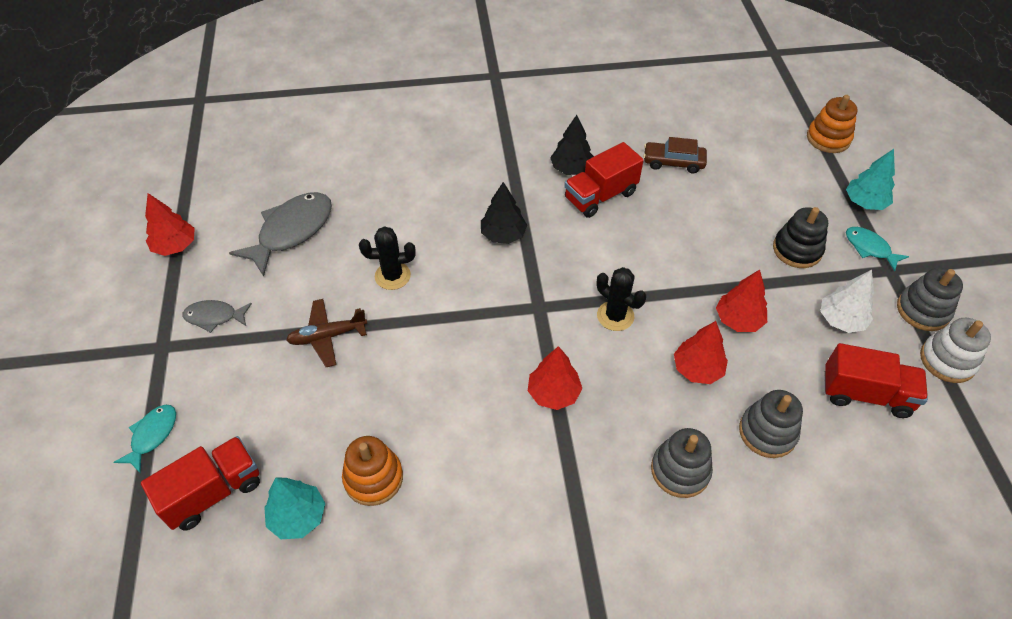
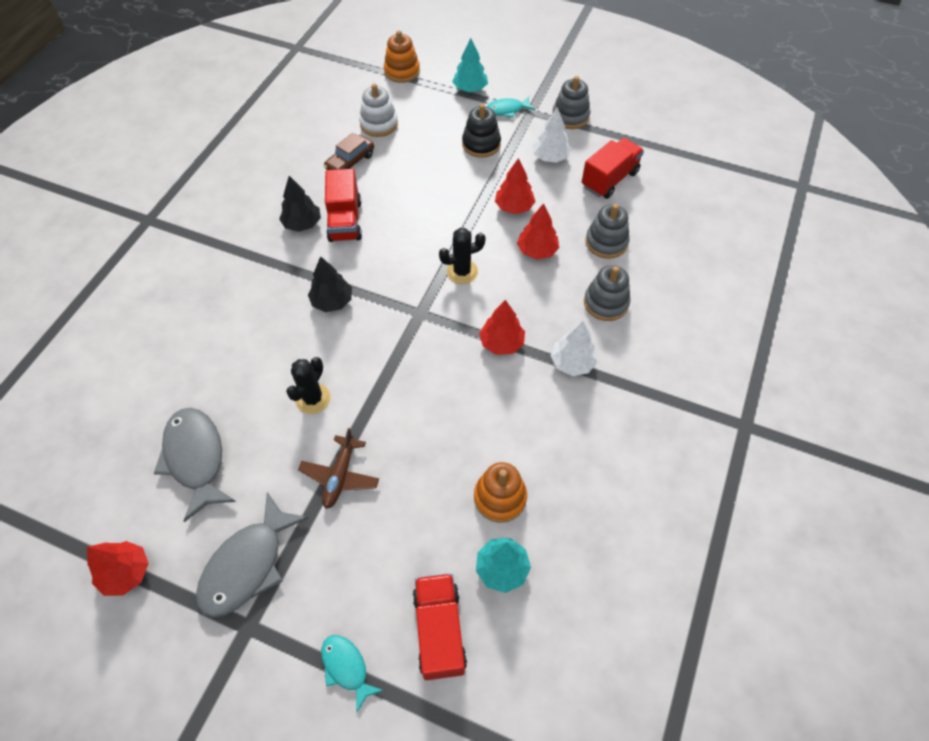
camera: 60 degrees left, 5 degrees up
grey fish [183,300,252,333] -> grey fish [196,492,309,618], size x1.82
white stacking toy [920,318,991,383] -> white stacking toy moved to [359,84,398,137]
none -> white tree [551,321,598,376]

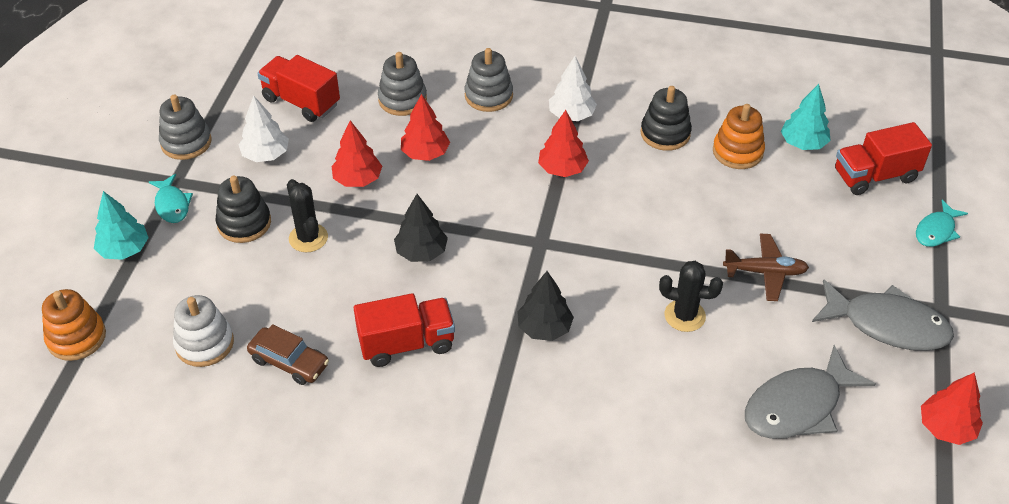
camera: 100 degrees left, 10 degrees down
black tree [279,176,321,232] -> black tree moved to [394,194,448,262]
black cactus [439,228,486,284] -> black cactus moved to [287,179,328,252]
none -> black stacking toy [641,86,692,151]

